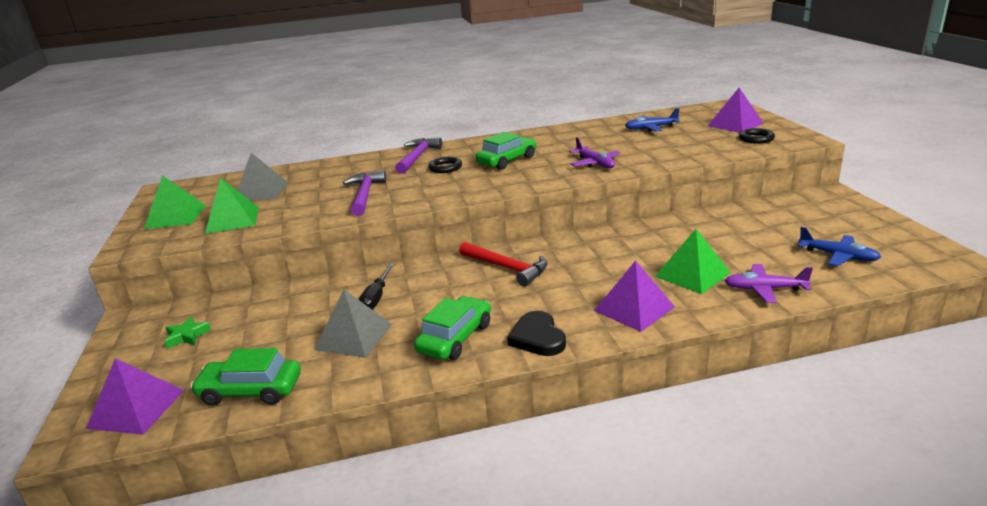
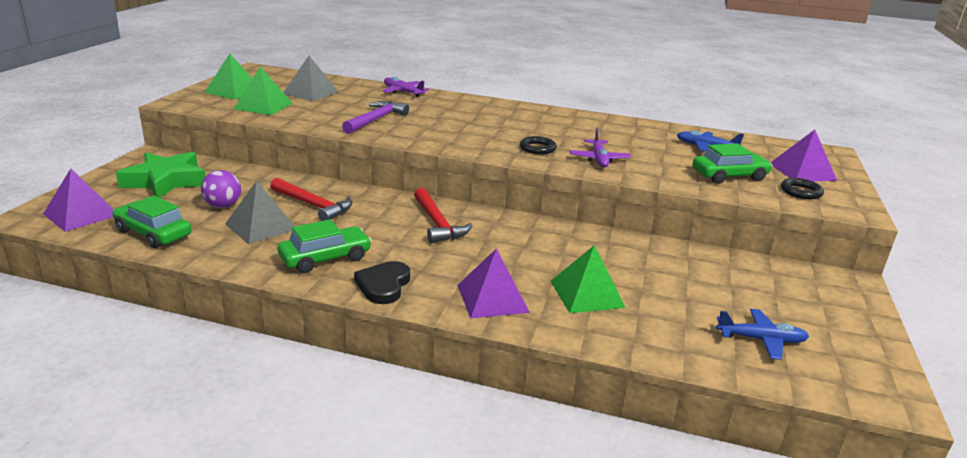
camera: 25 degrees right, 0 degrees up
green star [164,317,211,348] -> green star [116,152,206,198], size x2.22
black screwdriver [359,263,394,309] -> red hammer [270,178,352,221]
purple hammer [395,137,442,174] -> none
black ring [428,157,462,173] -> black ring moved to [520,136,557,155]
green car [476,132,536,170] -> green car moved to [692,144,772,184]
purple plane [725,264,813,303] -> purple plane moved to [383,77,429,97]
blue plane [798,227,881,266] -> blue plane turned 60 degrees counterclockwise [716,309,809,360]
none -> purple ball [201,170,241,208]

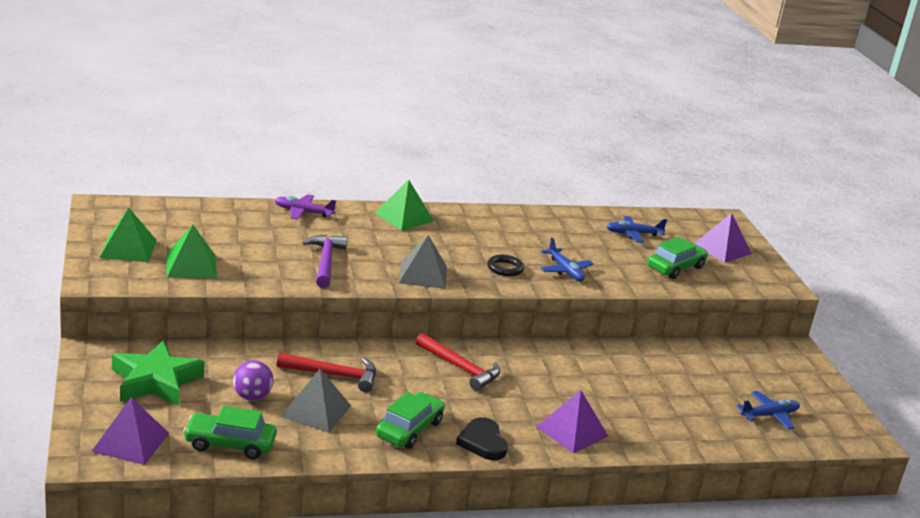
camera: 30 degrees left, 0 degrees up
grey pyramid [283,56,339,101] -> grey pyramid moved to [399,235,447,289]
green pyramid [550,245,626,313] -> green pyramid moved to [375,180,434,231]
purple plane [569,128,631,168] -> blue plane [540,238,593,281]
black ring [781,178,824,199] -> none

